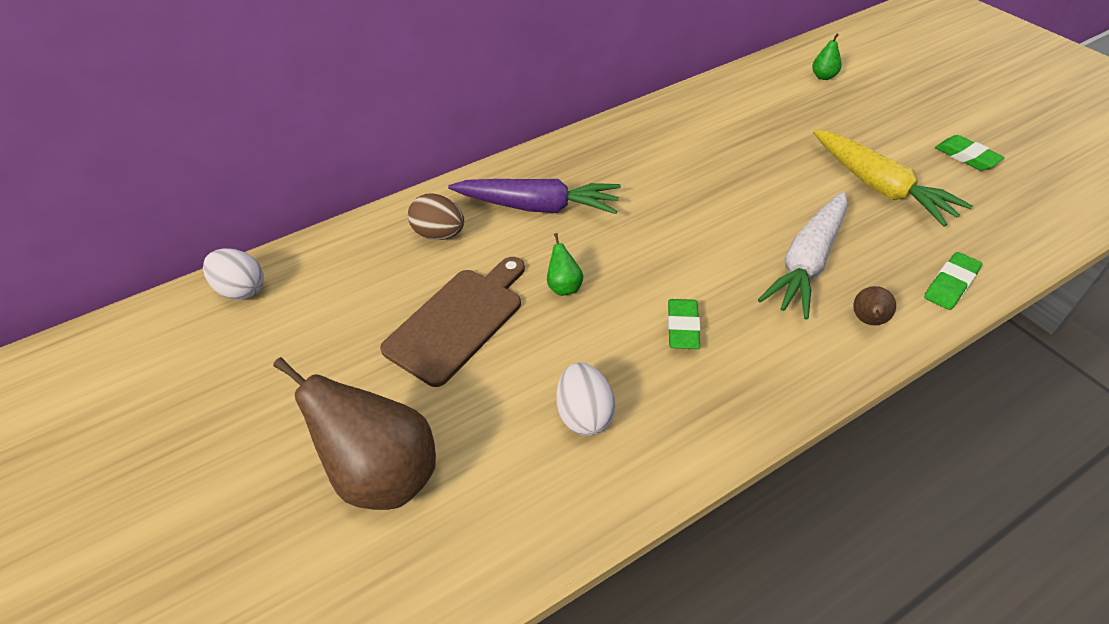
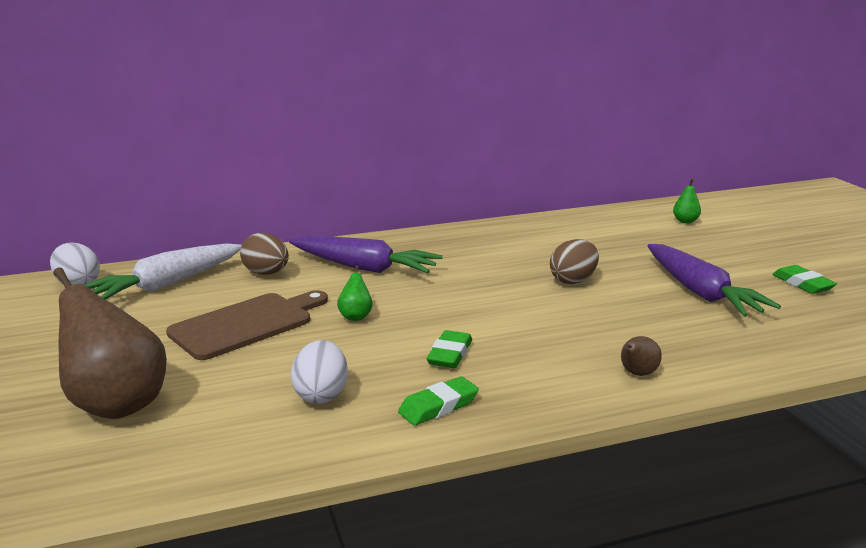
camera: 10 degrees right, 25 degrees down
white carrot [758,191,847,319] -> white carrot moved to [85,243,242,300]
yellow carrot [813,130,972,226] -> purple carrot [648,244,781,317]
green eraser [924,252,982,310] -> green eraser moved to [398,376,479,425]
none -> brown egg [550,239,599,284]

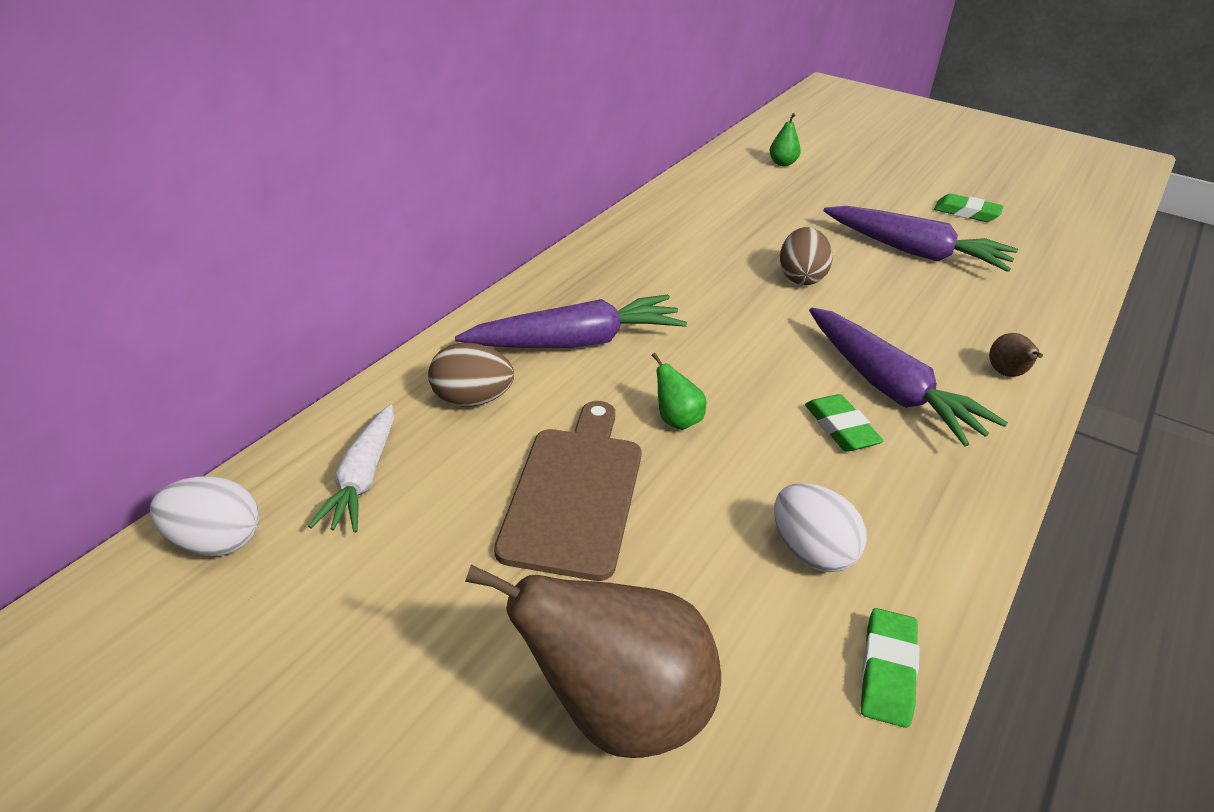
camera: 40 degrees left, 15 degrees up
white carrot [85,243,242,300] -> white carrot [308,404,394,533], size x0.66
green eraser [398,376,479,425] -> green eraser moved to [861,608,919,728]
none -> purple carrot [809,307,1008,446]

